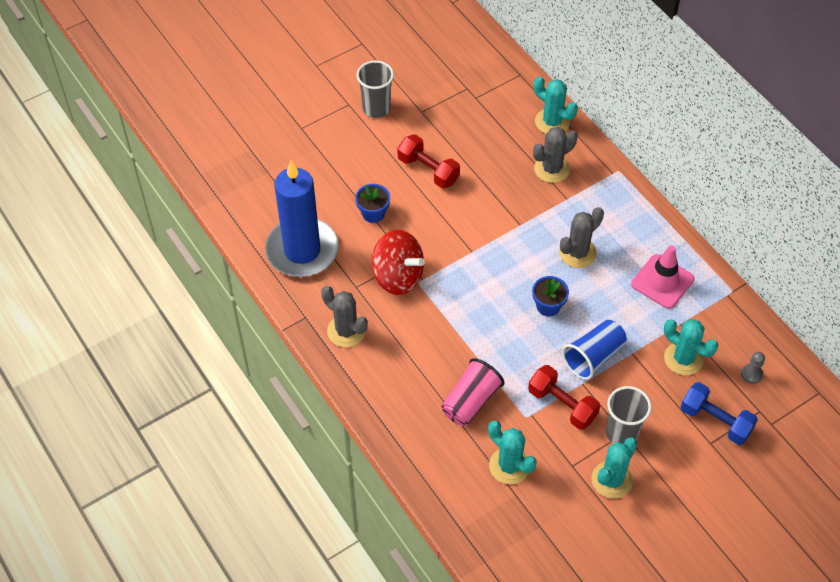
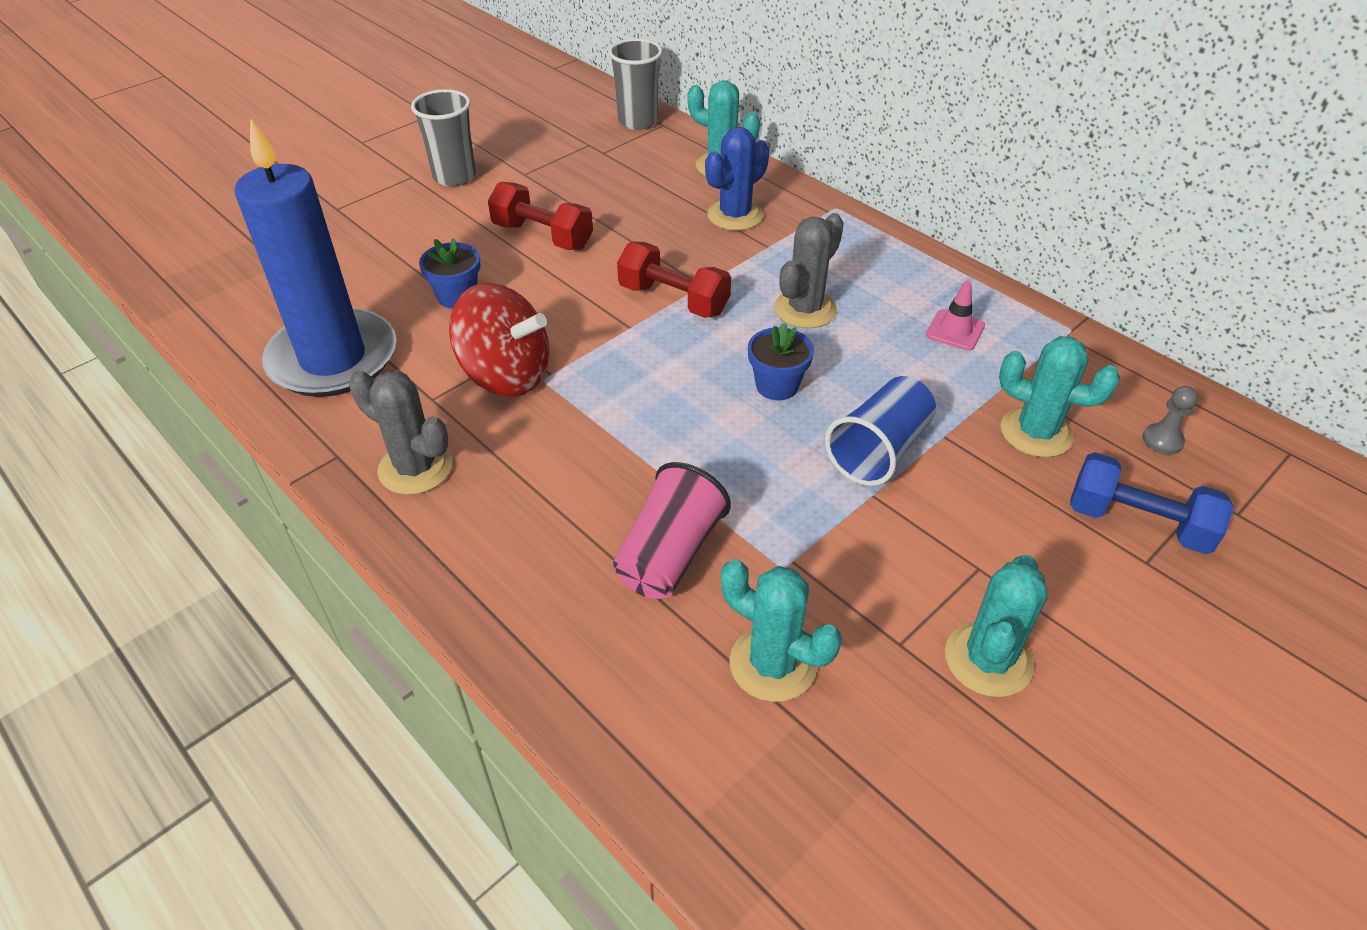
camera: 10 degrees left, 10 degrees down
red dumbbell [528,365,600,430] -> red dumbbell moved to [617,242,731,318]
grey cactus [533,127,578,183] -> blue cactus [705,127,769,231]
grey cup [606,386,652,444] -> grey cup moved to [608,38,663,130]
pink traffic cone [631,245,694,309] -> pink traffic cone [926,281,985,351], size x0.59

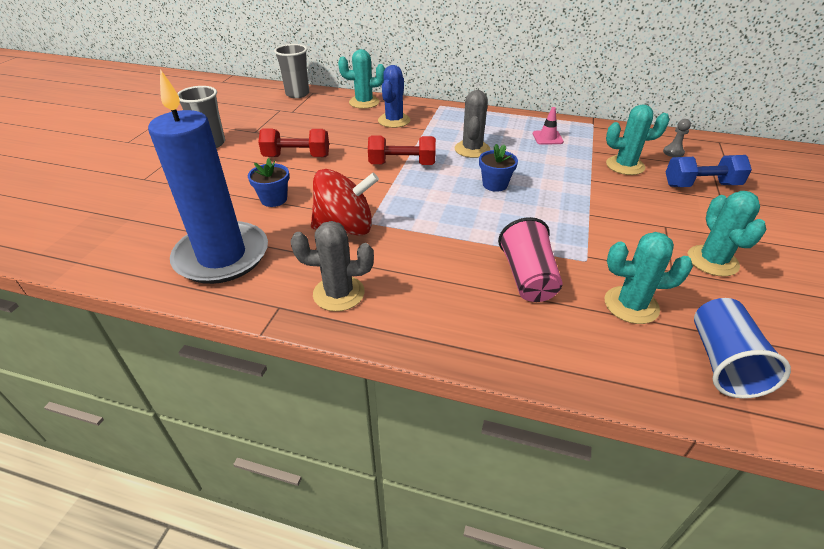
camera: 30 degrees left, 5 degrees down
blue cup [825,376,936,486] -> blue cup moved to [694,298,791,399]

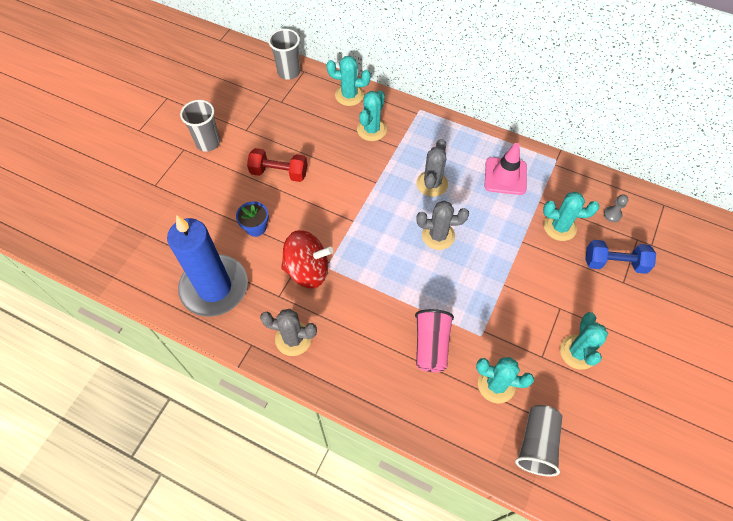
camera: 10 degrees right, 20 degrees up
red dumbbell [368,136,436,165] -> none
blue cactus [378,65,410,128] -> turquoise cactus [357,90,387,141]
blue flower pot [479,144,518,192] -> grey cactus [417,201,469,250]
pink traffic cone [533,107,564,145] -> pink traffic cone [485,143,527,195], size x1.69
blue cup [694,298,791,399] -> grey cup [515,405,563,476]

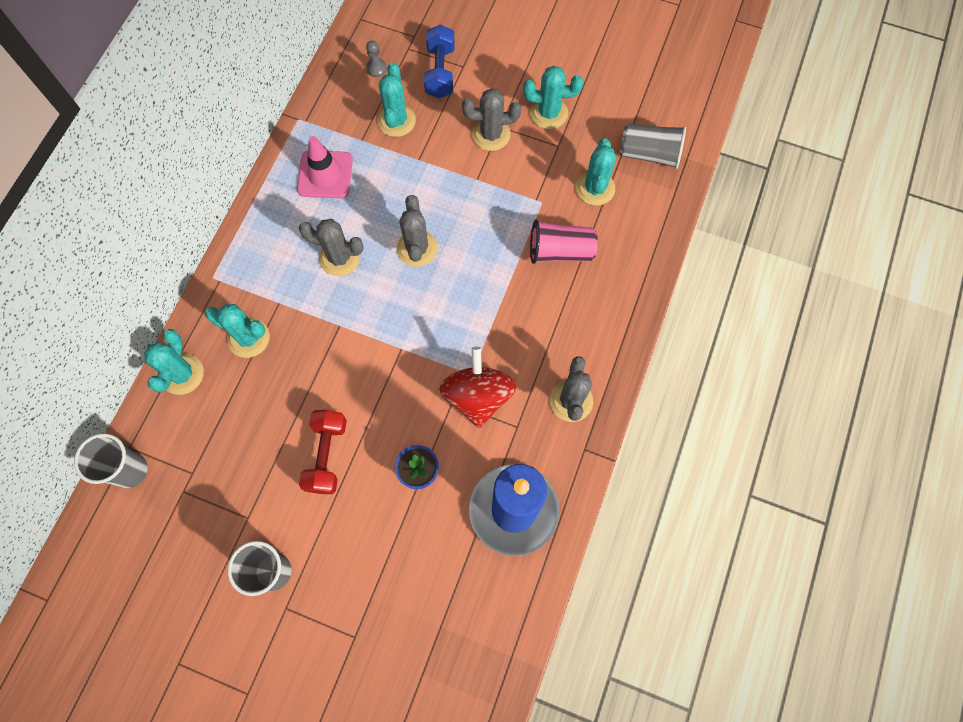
camera: 95 degrees left, 10 degrees up
none -> grey cactus [462,88,521,151]

